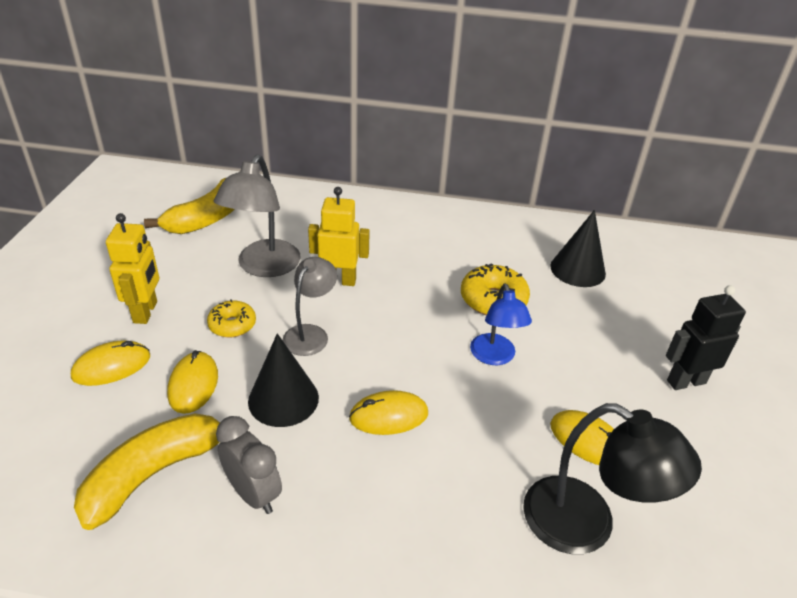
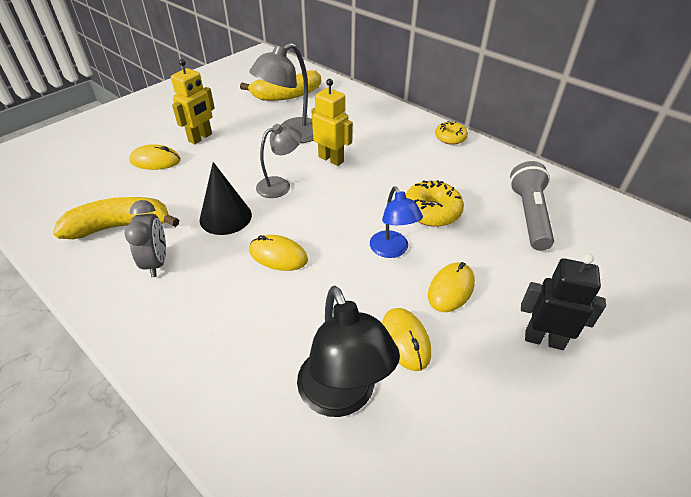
camera: 35 degrees right, 5 degrees up
yellow mouse [167,350,218,414] -> yellow mouse moved to [428,262,475,312]
yellow donut [207,299,256,337] -> yellow donut moved to [435,121,468,145]
blue lamp [470,283,532,365] -> blue lamp turned 45 degrees counterclockwise [370,186,423,258]
black cone [550,210,606,287] -> grey flashlight [510,161,554,251]

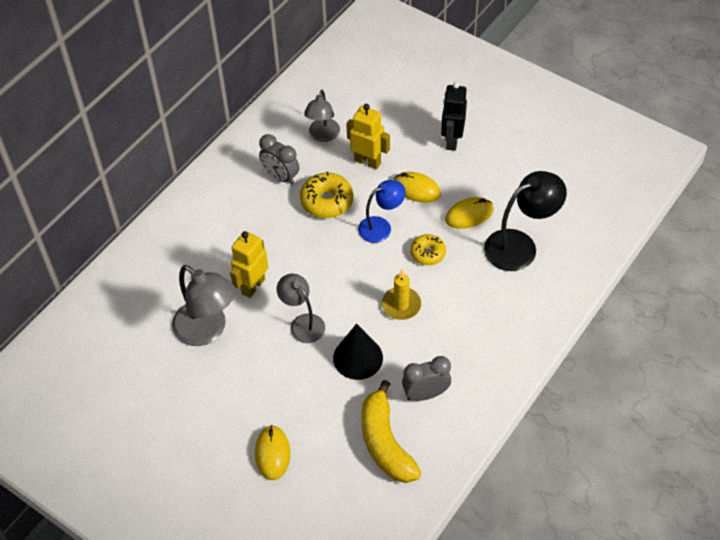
camera: 95 degrees left, 10 degrees up
yellow robot [171,59,215,144] -> yellow robot moved to [346,104,390,169]
yellow banana [240,71,321,101] -> none
yellow mouse [249,235,308,271] -> yellow candle [382,270,421,320]
yellow donut [435,121,468,145] -> yellow donut moved to [410,234,446,265]
grey flashlight [510,161,554,251] -> grey lamp [304,90,340,142]
none -> grey clock [259,134,299,185]

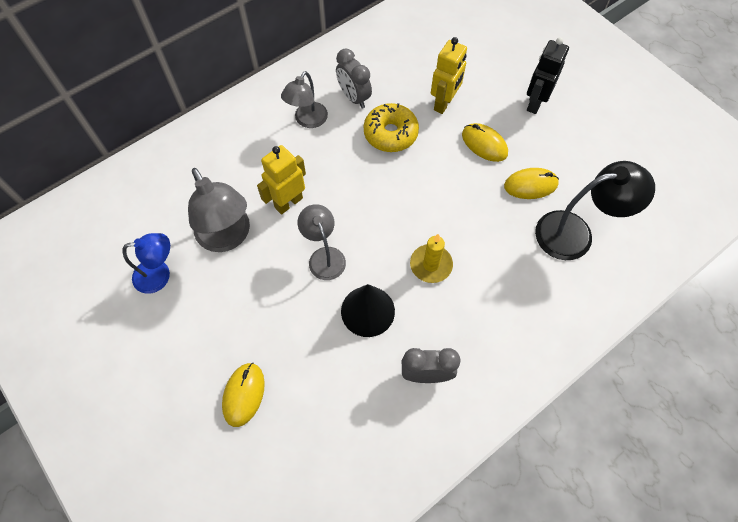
camera: 15 degrees right, 10 degrees up
grey lamp [304,90,340,142] -> grey lamp moved to [281,71,328,128]
yellow robot [346,104,390,169] -> yellow robot turned 75 degrees clockwise [431,37,467,114]
blue lamp [358,180,406,243] -> blue lamp moved to [123,233,170,294]
yellow banana [361,380,421,483] -> none
yellow donut [410,234,446,265] -> none

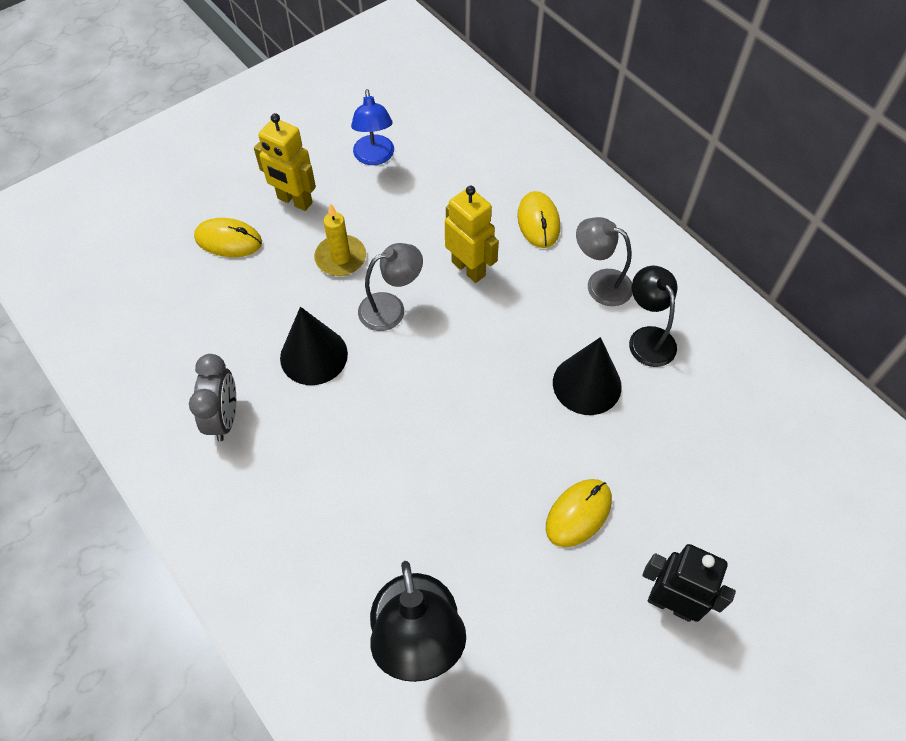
camera: 90 degrees right, 5 degrees down
grey lamp [188,168,250,252] -> none
grey clock [336,48,372,108] -> black lamp [629,266,677,367]
yellow donut [364,103,419,152] -> black cone [553,337,622,415]
yellow candle [410,234,453,283] -> yellow candle moved to [314,203,366,276]
yellow robot [431,37,467,114] -> yellow robot moved to [254,113,316,211]
yellow mouse [504,168,559,199] -> yellow mouse moved to [517,191,560,248]

